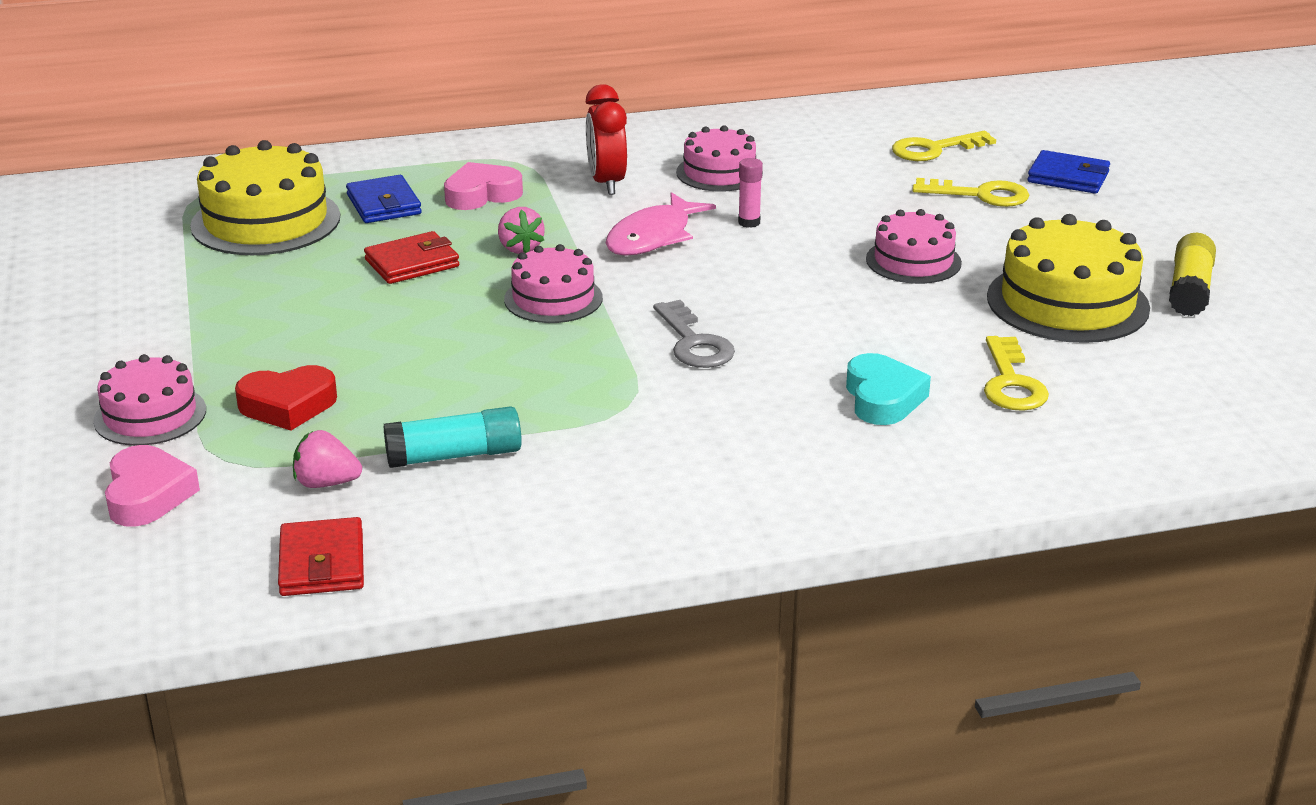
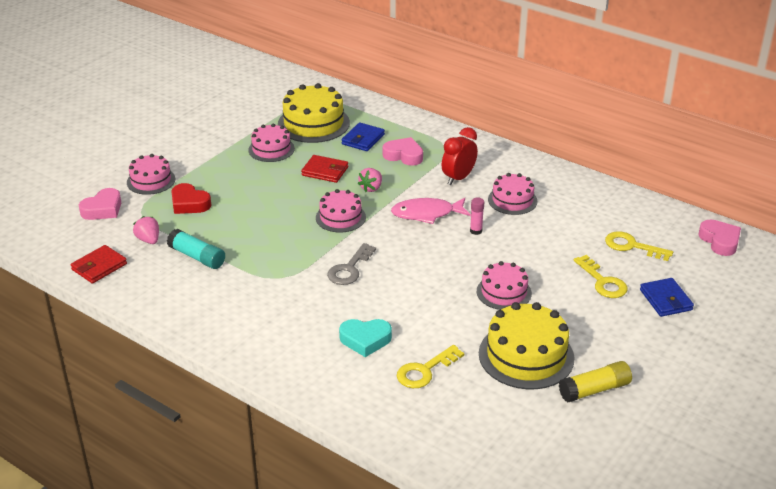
camera: 50 degrees right, 5 degrees up
turquoise heart [846,353,931,425] -> turquoise heart turned 45 degrees clockwise [339,319,392,357]
none -> pink cake [248,123,295,162]
none -> pink heart [698,220,741,256]

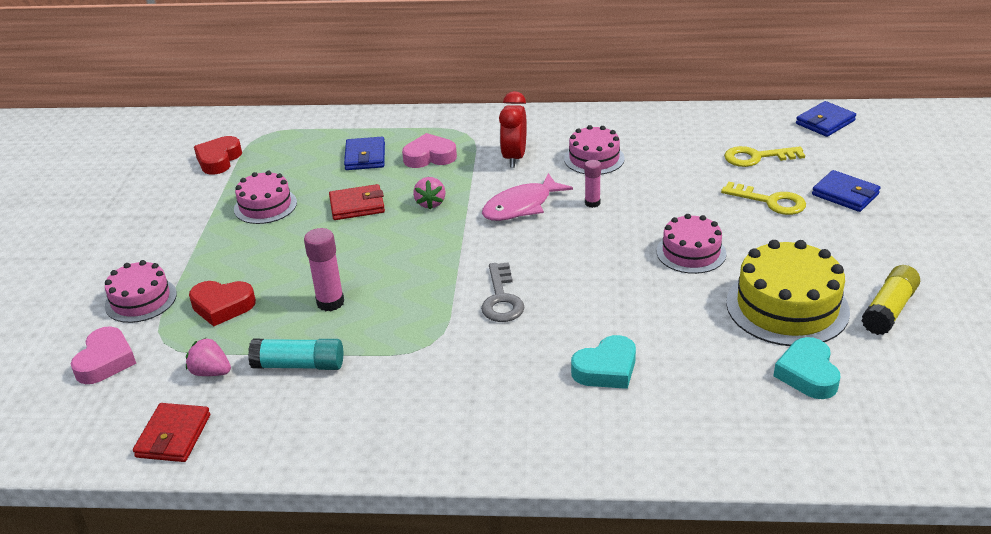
camera: 30 degrees left, 0 degrees up
yellow cake [278,83,350,143] -> none
pink cake [316,189,366,233] -> none
yellow key [397,345,464,388] -> none
pink heart [698,220,741,256] -> blue wallet [796,101,856,137]
none -> red heart [194,136,242,175]
none -> pink glue stick [304,228,344,311]
none -> turquoise heart [774,337,840,399]

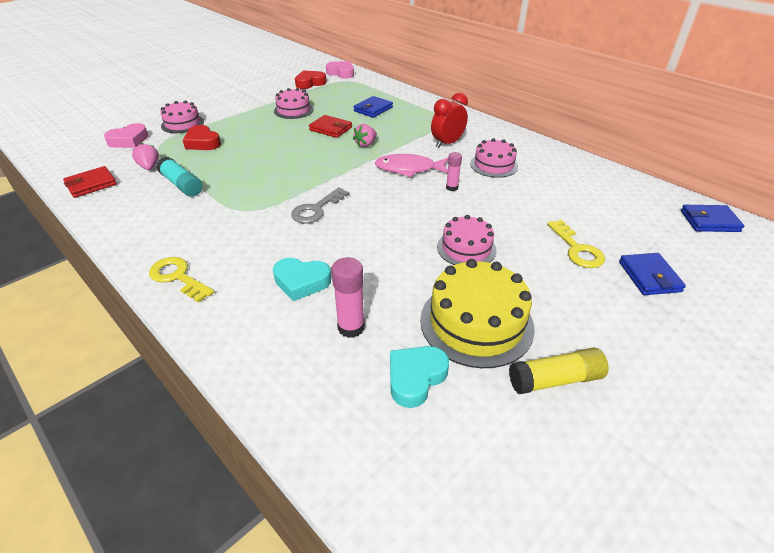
camera: 40 degrees right, 5 degrees up
pink glue stick [304,228,344,311] -> pink glue stick moved to [331,257,365,338]
pink heart [402,133,457,168] -> pink heart moved to [326,61,354,79]
yellow key [724,146,805,167] -> yellow key moved to [149,257,214,303]

